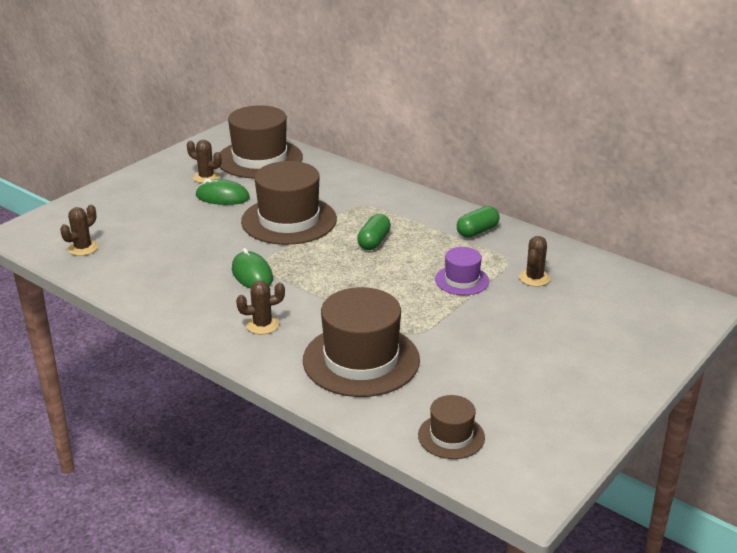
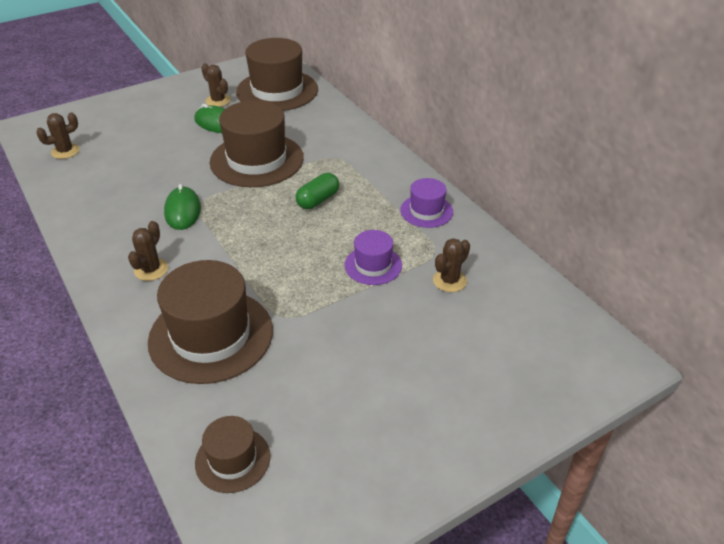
camera: 20 degrees right, 10 degrees up
brown cactus [236,281,285,335] -> brown cactus turned 75 degrees counterclockwise [128,221,168,281]
green capsule [457,206,499,238] -> purple hat [400,178,453,228]

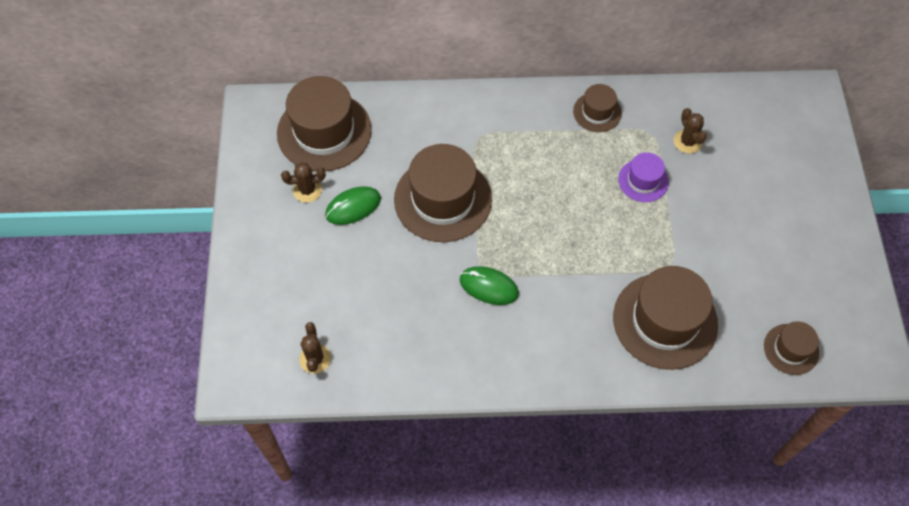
camera: 60 degrees left, 20 degrees up
brown cactus [128,221,168,281] -> none
green capsule [296,173,339,209] -> none
purple hat [400,178,453,228] -> brown hat [573,84,622,132]

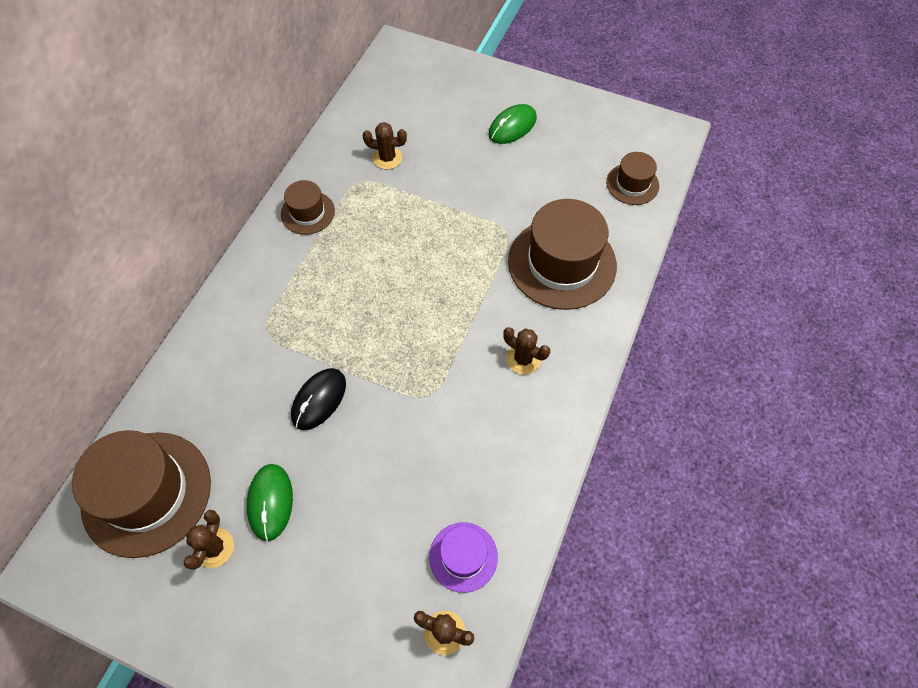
camera: 65 degrees left, 0 degrees up
brown hat [394,144,492,242] -> black mouse [291,368,346,430]
green mouse [460,266,519,305] -> green mouse moved to [489,104,537,144]
purple hat [618,152,669,202] -> purple hat moved to [429,522,498,593]
none -> brown cactus [503,327,550,374]

